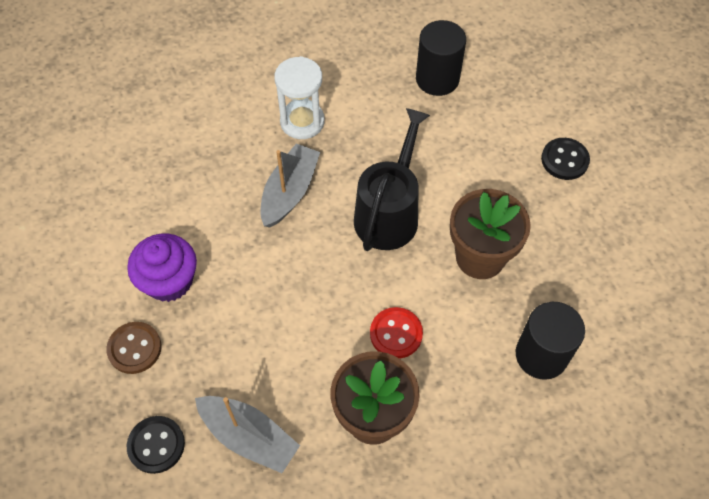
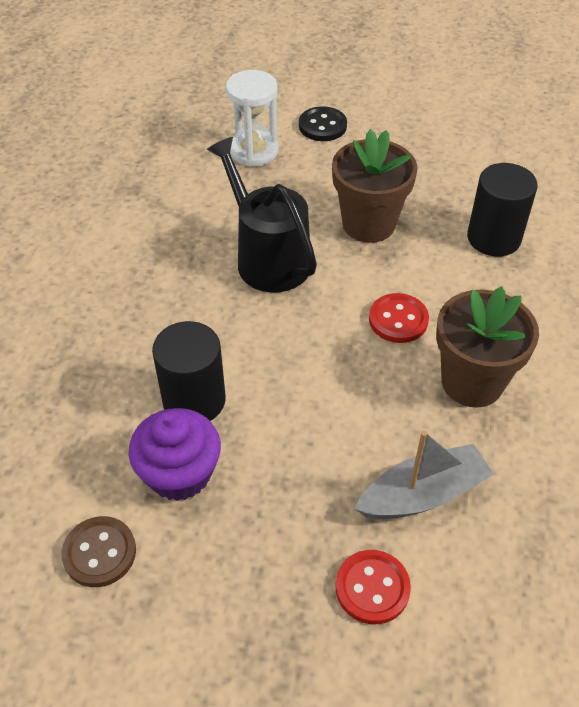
camera: 55 degrees left, 10 degrees down
brown button [106,322,162,374] -> brown button moved to [61,516,136,587]
black button [127,416,185,474] -> red button [336,550,411,624]
grey boat [260,143,320,227] -> none
white hourglass [274,56,325,139] -> white hourglass moved to [226,70,278,167]
black cylinder [416,20,466,96] -> black cylinder moved to [152,321,226,421]

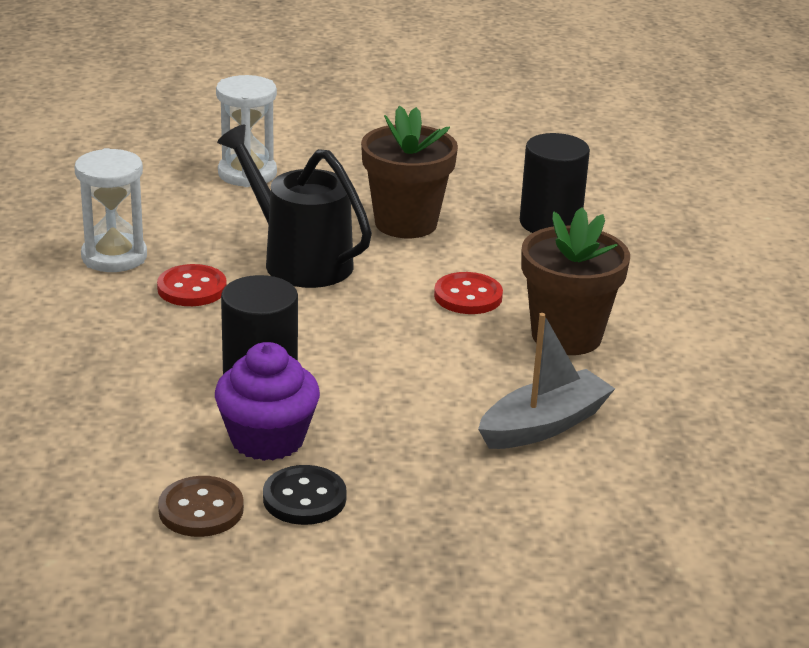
camera: 15 degrees left, 20 degrees down
black button [299,106,347,141] -> black button moved to [263,465,347,525]
red button [336,550,411,624] -> red button moved to [157,264,227,306]
none -> white hourglass [74,148,147,272]

